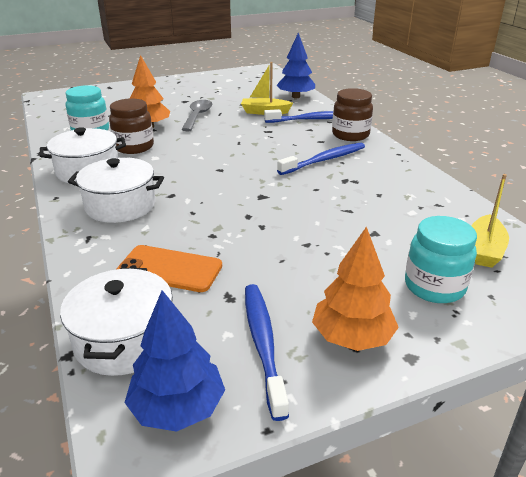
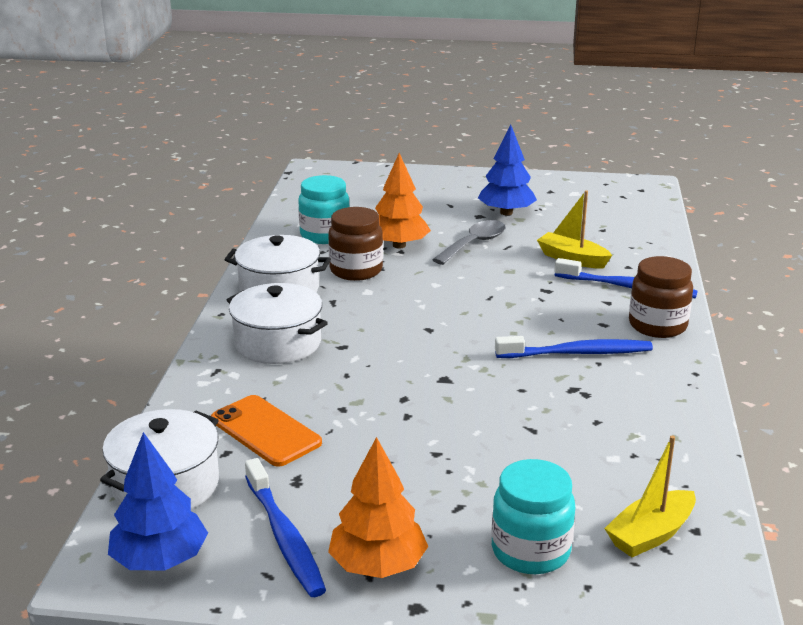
camera: 30 degrees right, 5 degrees down
blue toothbrush [245,284,289,421] -> blue toothbrush turned 135 degrees clockwise [245,458,326,597]
blue tree [277,33,315,98] -> blue tree moved to [478,125,537,215]

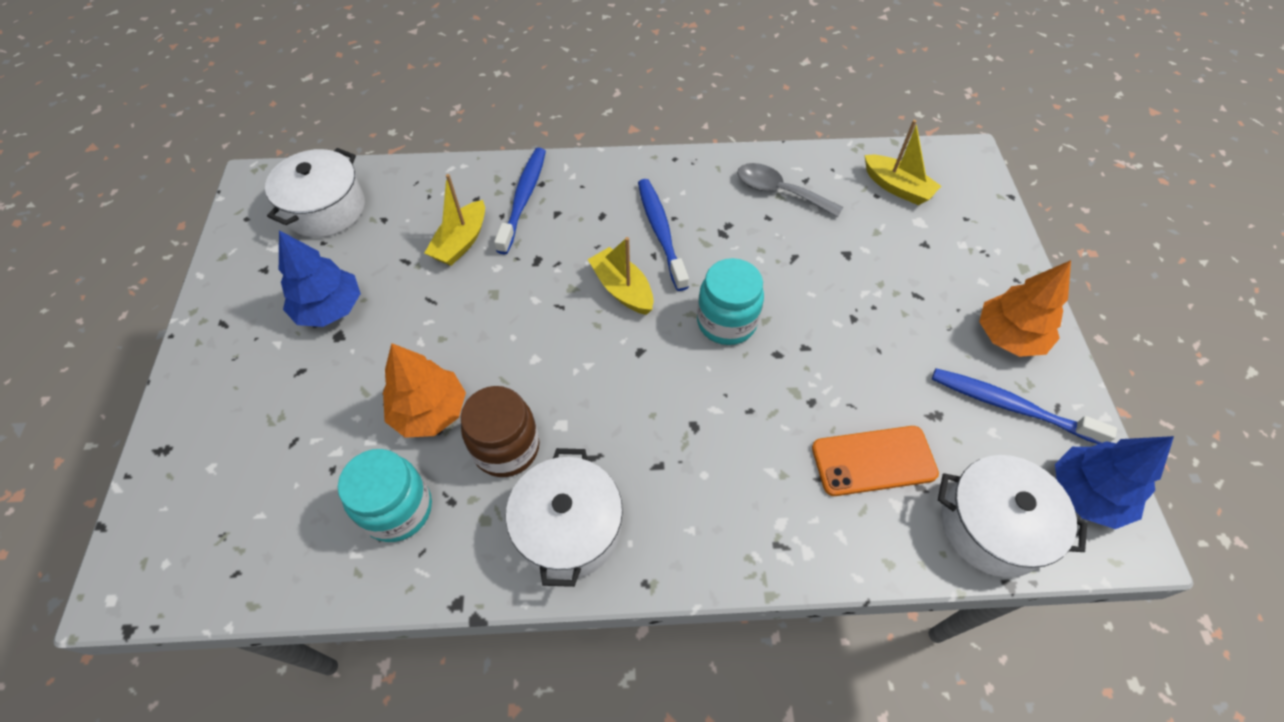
camera: 100 degrees left, 30 degrees up
orange phone [211,395,322,467] -> orange phone turned 45 degrees clockwise [812,426,939,496]
white pot [227,283,328,364] -> white pot moved to [265,148,365,238]
blue toothbrush [245,458,326,597] -> blue toothbrush turned 120 degrees counterclockwise [932,368,1117,444]
grey spoon [432,220,506,265] -> grey spoon moved to [737,163,843,218]
turquoise jar [492,459,575,574] -> turquoise jar moved to [697,258,764,345]
brown jar [629,256,693,338] -> none
none -> yellow boat [588,237,654,315]

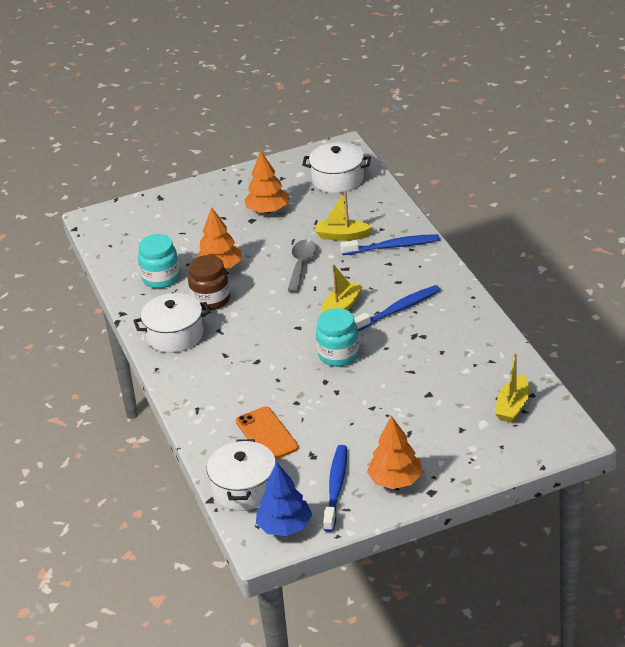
camera: 75 degrees right, 20 degrees down
blue tree [279,230,361,327] -> orange tree [244,151,289,213]
grey spoon [737,163,843,218] -> grey spoon moved to [288,239,317,292]

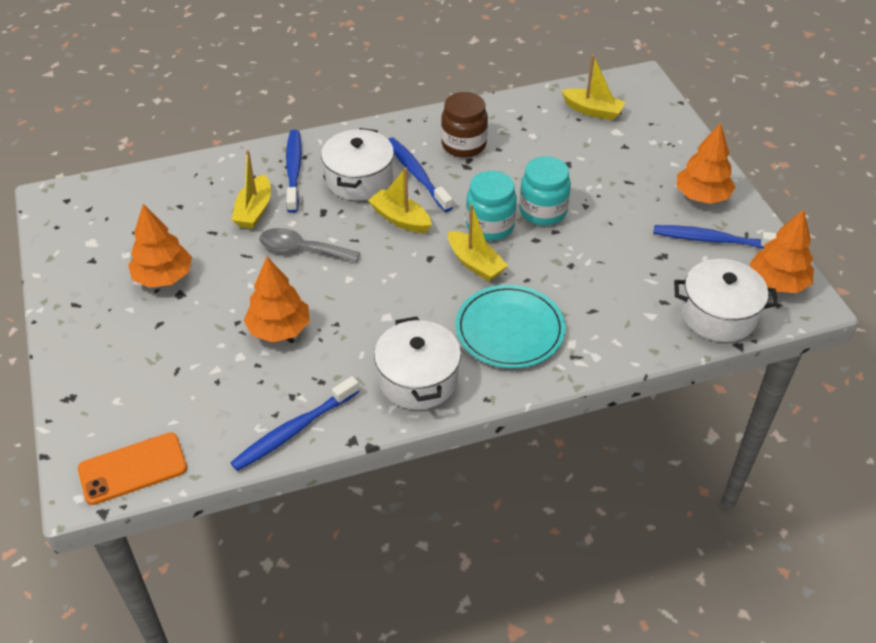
camera: 90 degrees left, 10 degrees up
turquoise jar [138,234,180,288] -> turquoise jar moved to [519,156,571,226]
brown jar [188,255,230,311] -> brown jar moved to [441,92,488,158]
orange phone [236,406,298,460] -> orange phone moved to [78,432,187,505]
blue tree [256,462,312,536] -> orange tree [750,209,814,293]
white pot [302,142,371,193] -> white pot moved to [321,128,394,200]
none -> blue toothbrush [230,376,360,471]
none -> yellow boat [448,204,508,281]
none -> turquoise plate [455,285,566,368]

